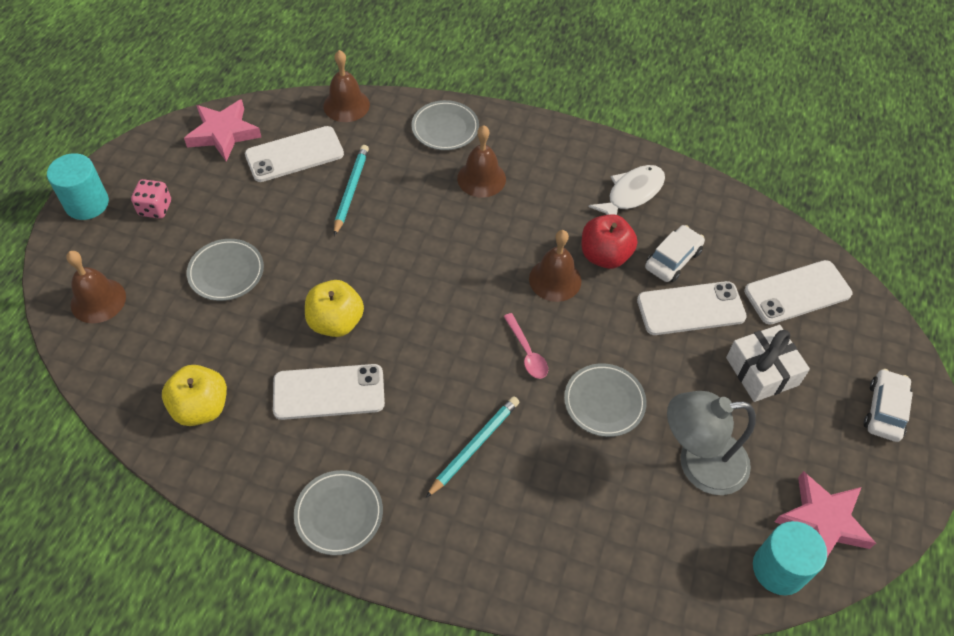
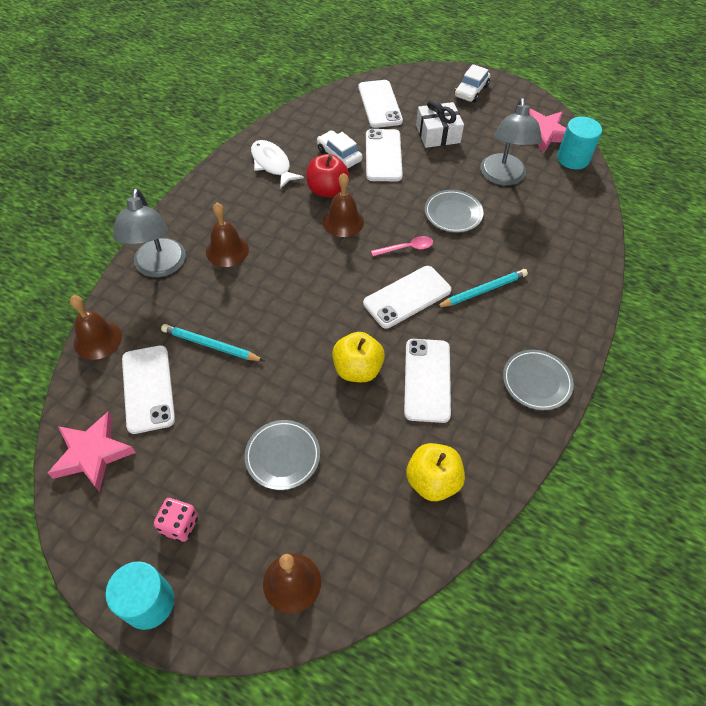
camera: 80 degrees left, 0 degrees up
grey plate [411,100,479,150] -> grey lamp [113,188,186,277]
turquoise pencil [426,396,519,498] -> turquoise pencil turned 105 degrees clockwise [436,269,528,308]
white car [864,369,913,442] -> white car turned 90 degrees counterclockwise [454,64,490,102]
none -> white phone [363,266,451,328]

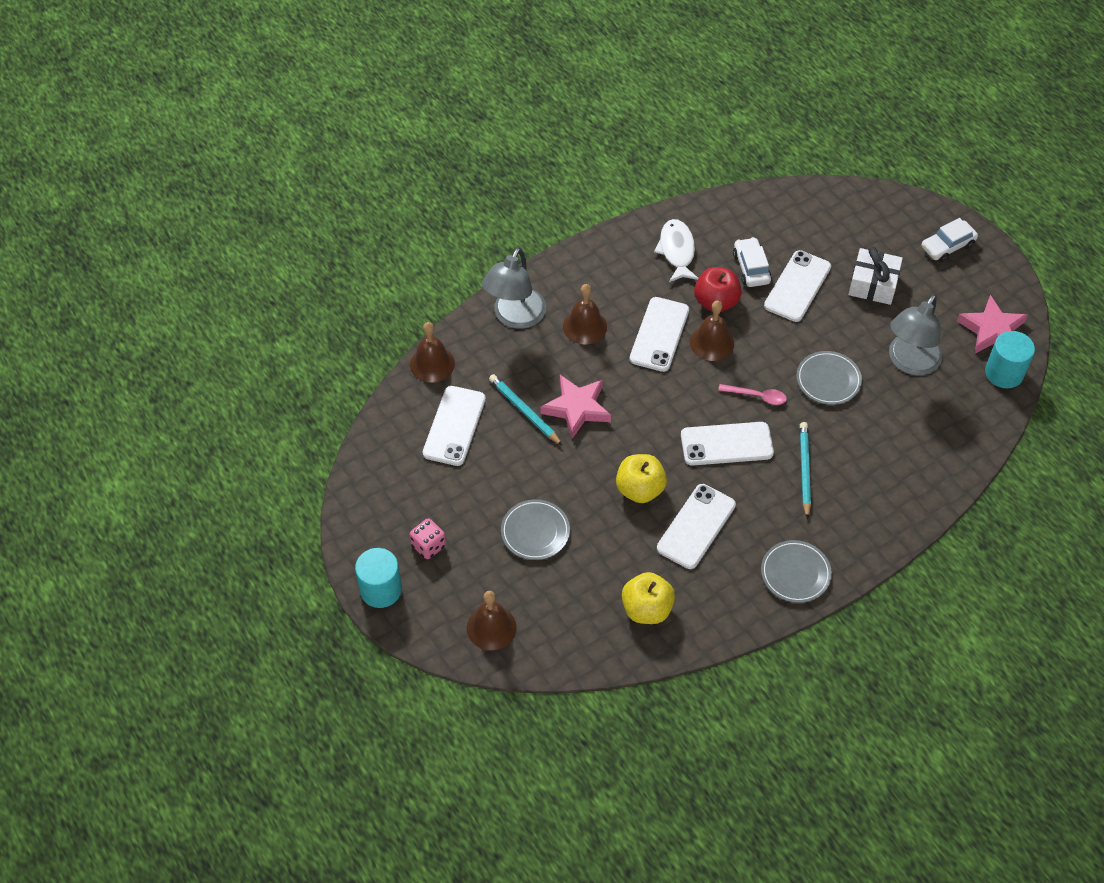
camera: 30 degrees right, 0 degrees up
pink star [48,411,136,492] -> pink star moved to [541,375,611,439]
white phone [358,80,403,128] -> white phone moved to [630,297,689,372]
turquoise pencil [436,269,528,308] -> turquoise pencil turned 90 degrees counterclockwise [800,422,811,519]

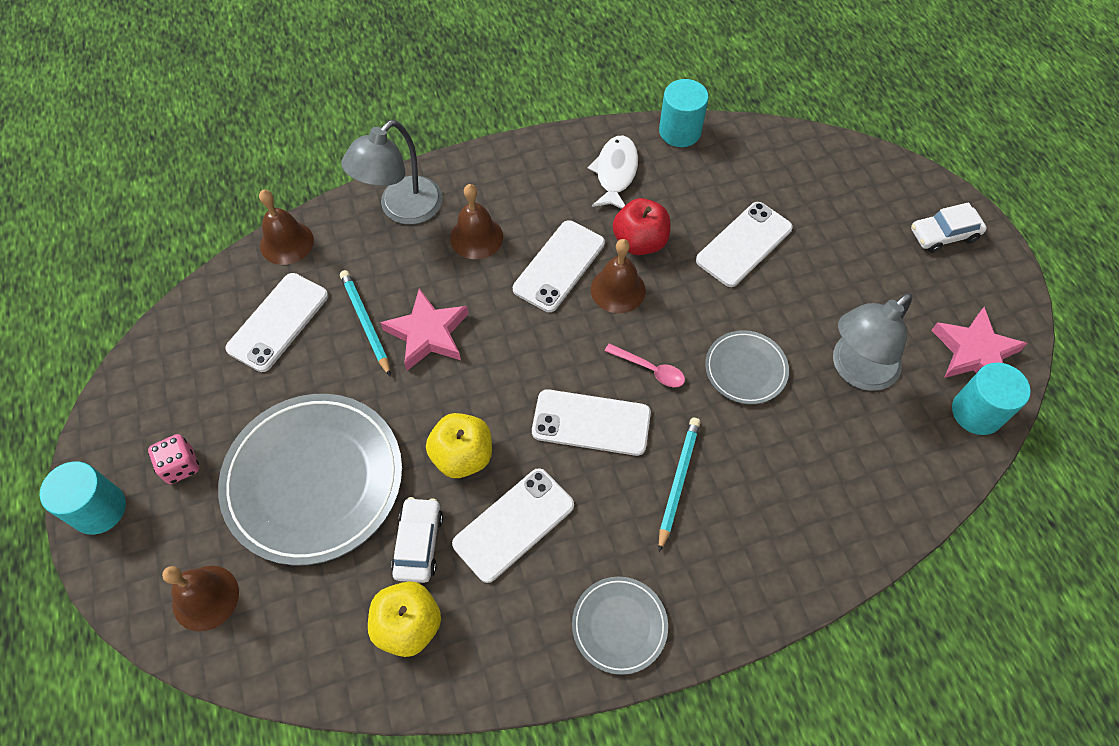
camera: 15 degrees right, 5 degrees up
grey plate [501,499,570,560] -> grey plate [218,394,402,566], size x2.03
white car [733,237,772,287] -> white car moved to [391,497,443,583]
white gift [848,247,903,305] -> none
none -> turquoise cylinder [659,79,709,147]

